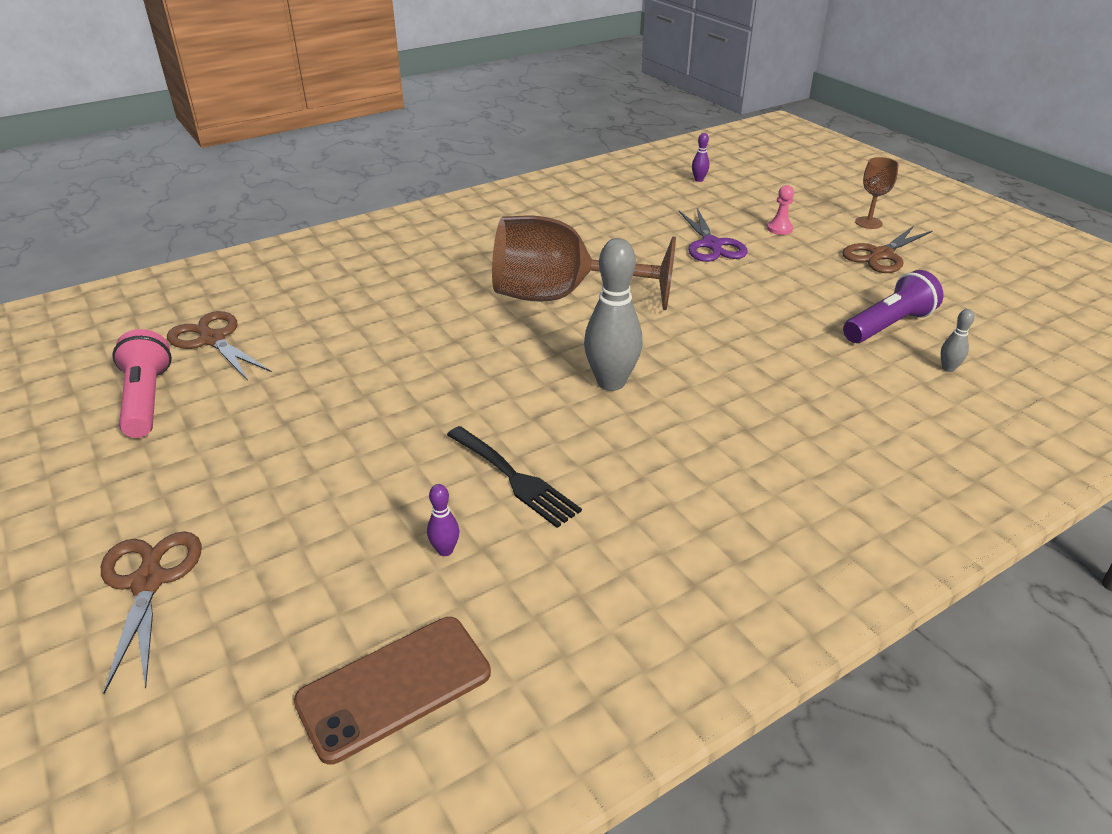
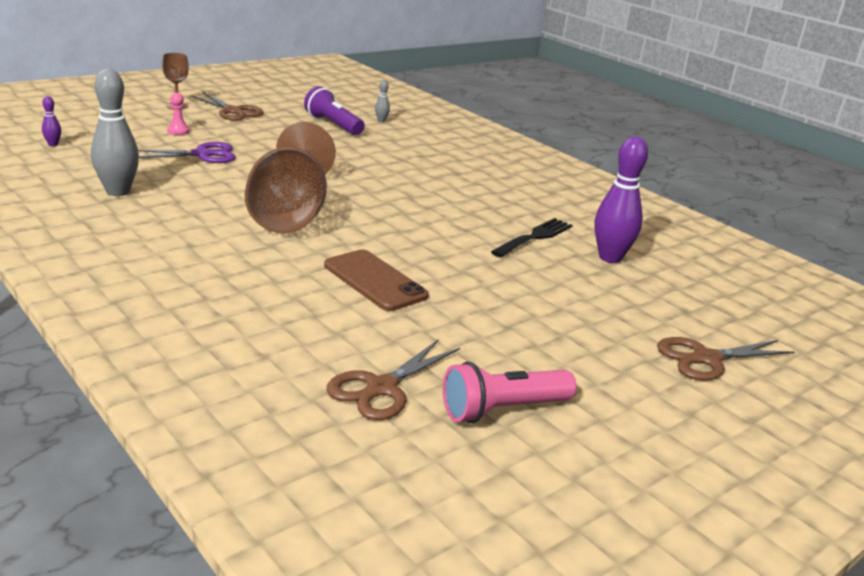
camera: 100 degrees left, 10 degrees down
brown phone [294,617,491,765] -> brown phone moved to [324,250,429,311]
purple bowling pin [427,484,459,556] -> purple bowling pin [594,136,648,263], size x2.25
grey bowling pin [584,238,642,391] -> grey bowling pin moved to [91,69,139,196]

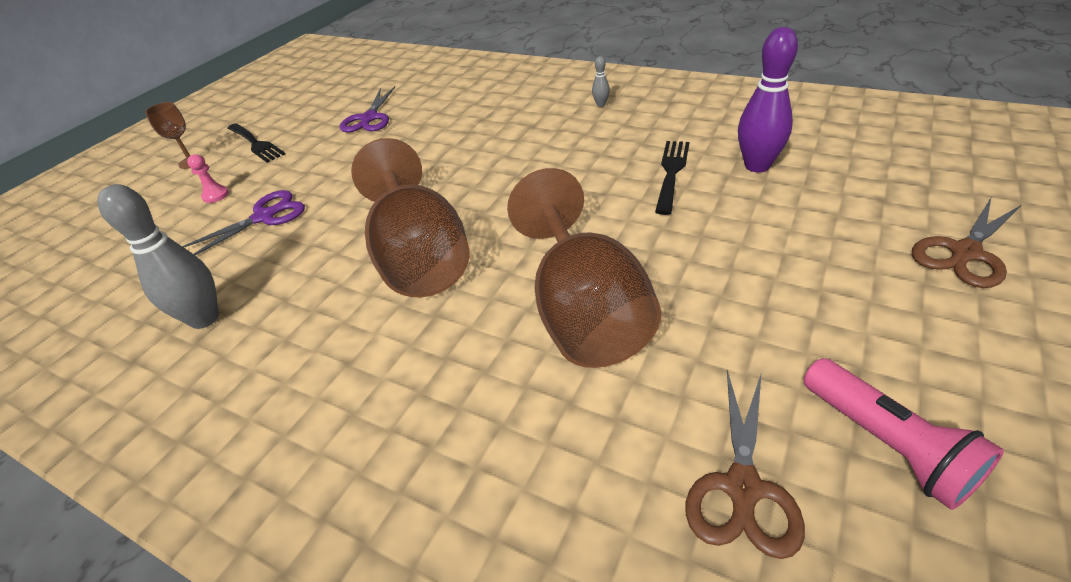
camera: 15 degrees left, 15 degrees up
purple bowling pin [42,96,61,146] -> none
brown scissors [190,92,264,121] -> black fork [227,123,285,163]
purple flashlight [304,86,365,135] -> purple scissors [340,86,395,133]
brown phone [324,250,429,311] -> brown goblet [507,168,661,368]
grey bowling pin [375,80,390,122] -> grey bowling pin moved to [592,56,610,107]
pink flashlight [443,362,577,423] -> pink flashlight turned 75 degrees counterclockwise [804,358,1004,510]

